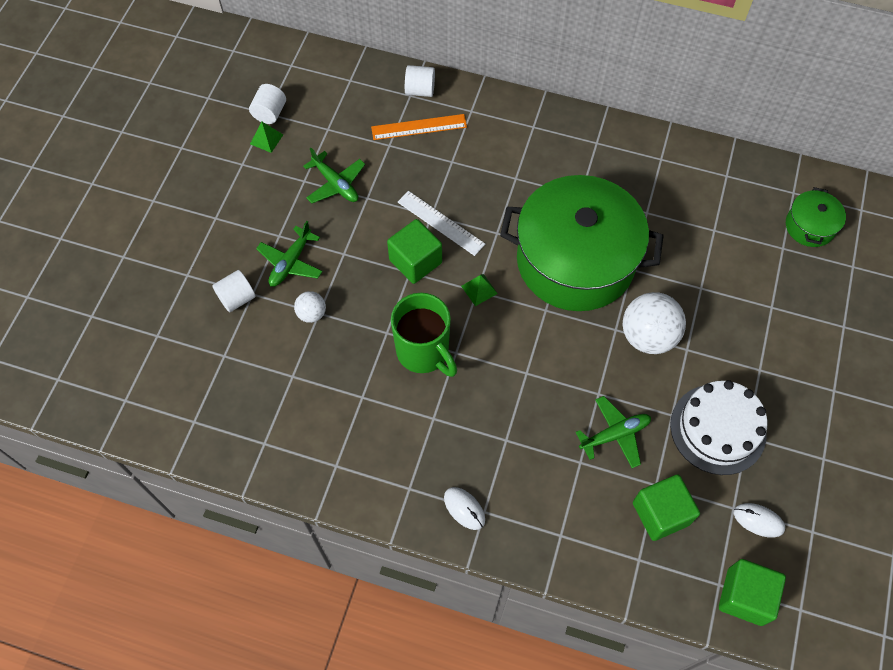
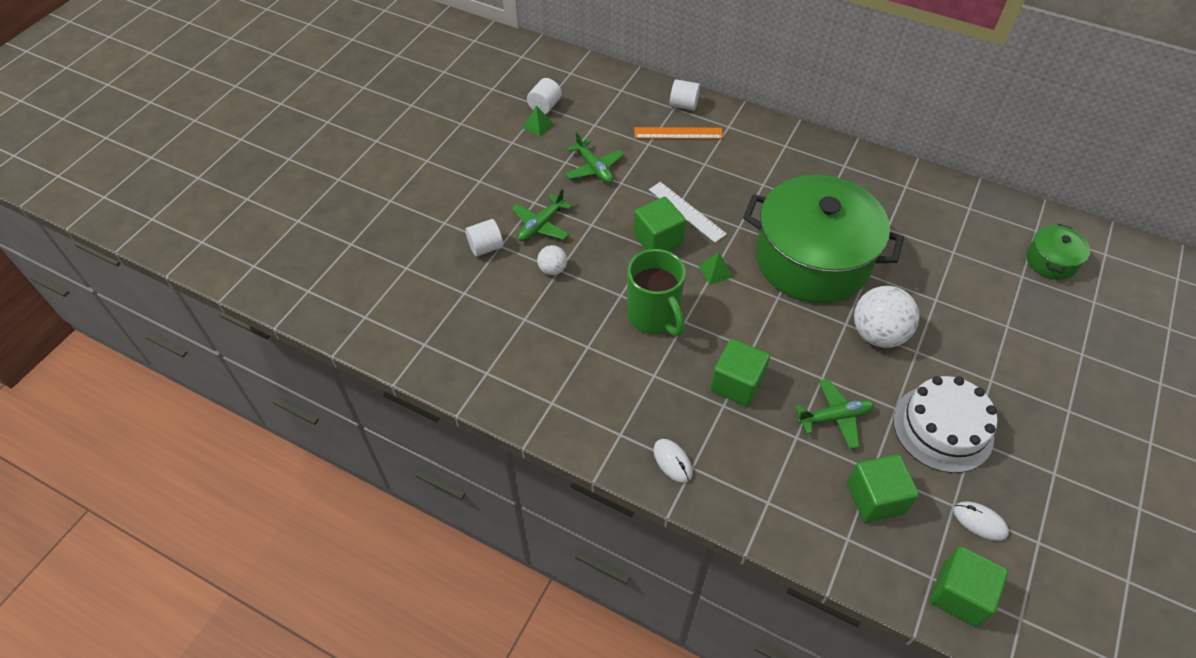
camera: 10 degrees right, 10 degrees down
none -> green cube [710,339,770,407]

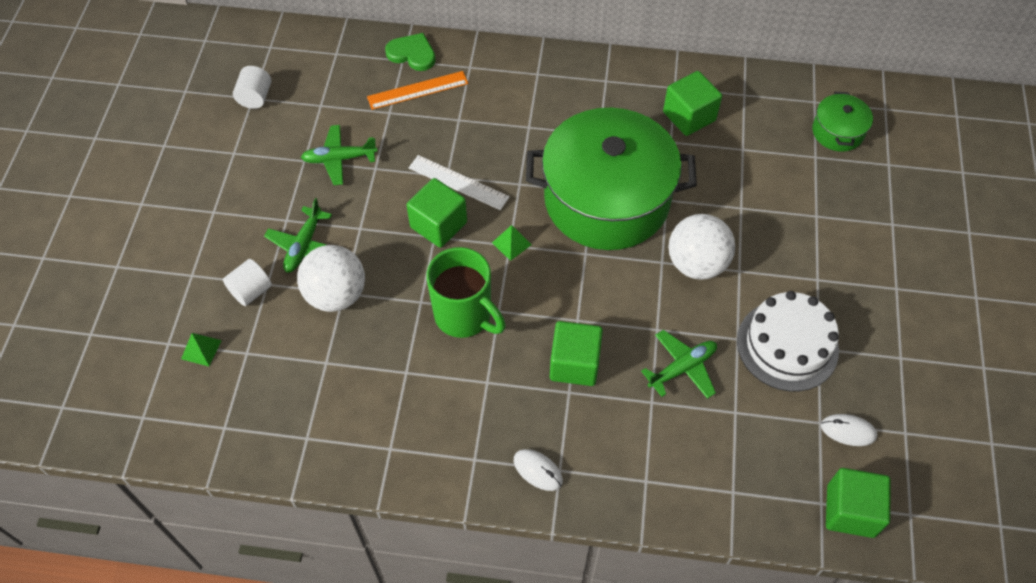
camera: 20 degrees left, 5 degrees up
green pyramid [522,105,554,137] -> green pyramid moved to [181,333,222,366]
white ball [537,245,567,275] -> white ball [297,245,365,312], size x1.93
green plane [565,132,624,183] -> green plane turned 135 degrees clockwise [301,125,377,185]
white cylinder [670,79,700,110] -> green heart [385,33,436,71]
green cube [847,454,919,523] -> green cube moved to [663,71,722,136]

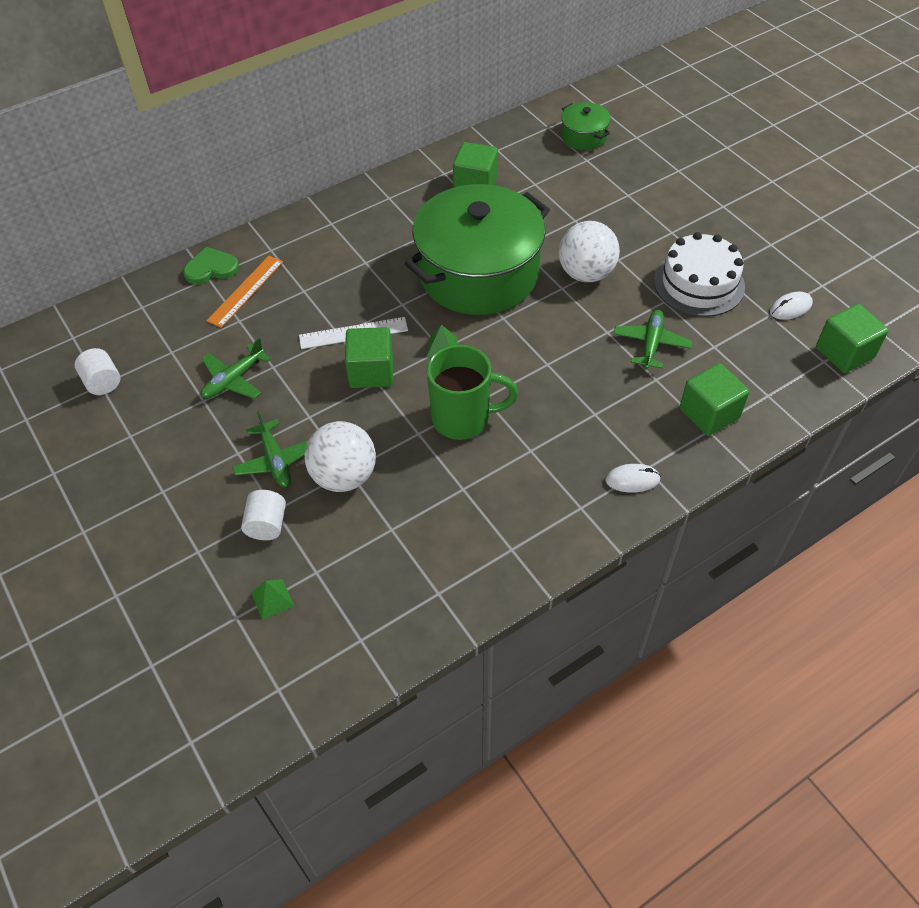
camera: 40 degrees left, 5 degrees down
green cube [550,321,603,386] -> green cube moved to [679,363,750,436]

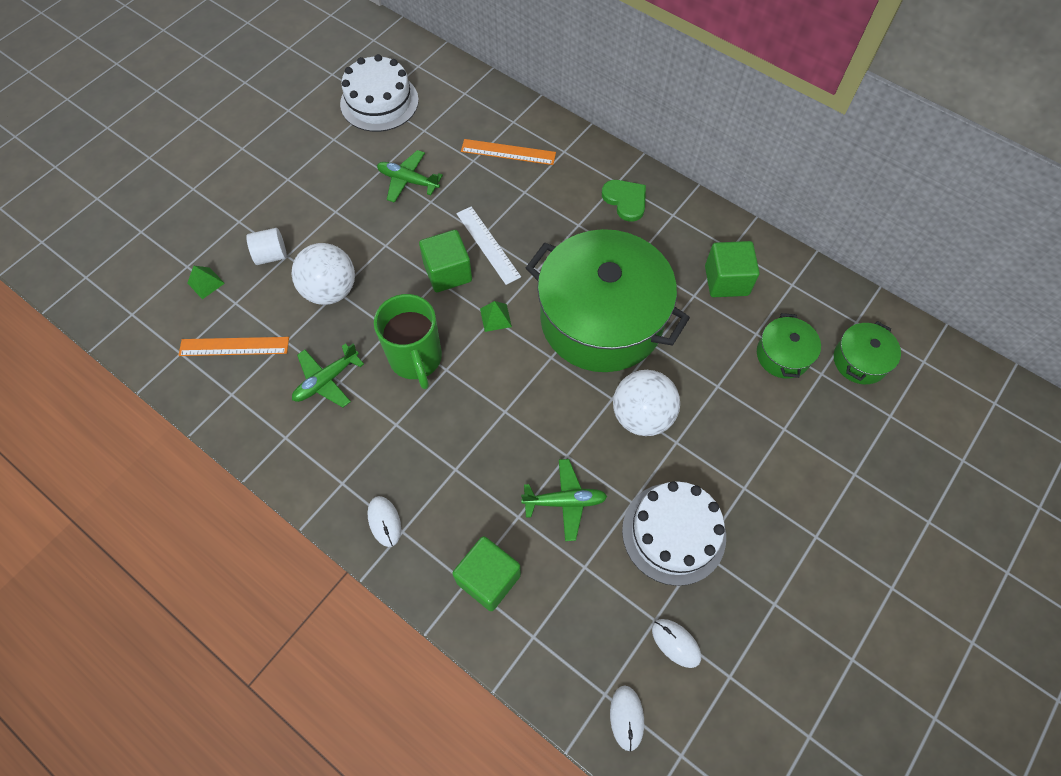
camera: 70 degrees right, 10 degrees up
white cylinder [75,348,120,395] -> white cake [340,54,419,132]
green heart [183,247,239,285] -> green heart moved to [602,180,646,222]
green plane [232,411,309,487] -> green plane moved to [292,343,364,407]
green cube [816,304,889,373] -> white mouse [610,685,644,752]
none -> orange ruler [179,337,289,356]
none -> green pot [757,313,821,379]

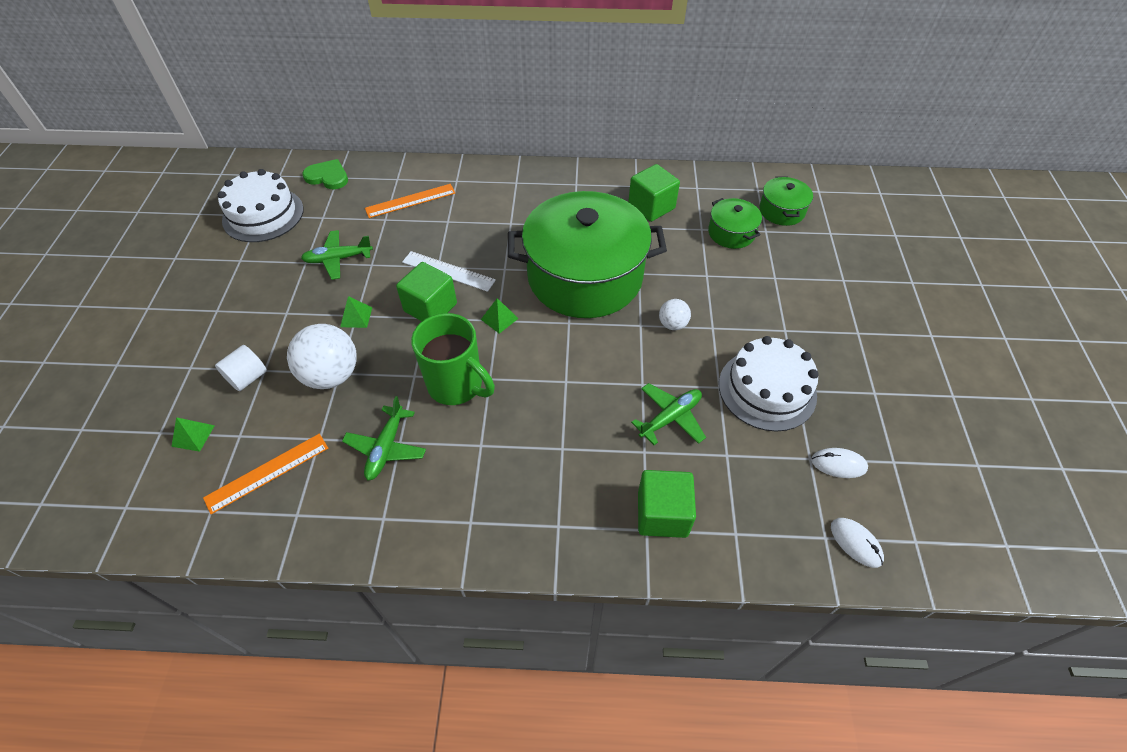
camera: 35 degrees left, 10 degrees down
white mouse [367,496,401,547] -> none
green heart [602,180,646,222] -> green heart moved to [303,159,348,189]
white ball [613,370,680,436] -> white ball [659,299,691,330], size x0.52
none -> green pyramid [340,296,372,328]

